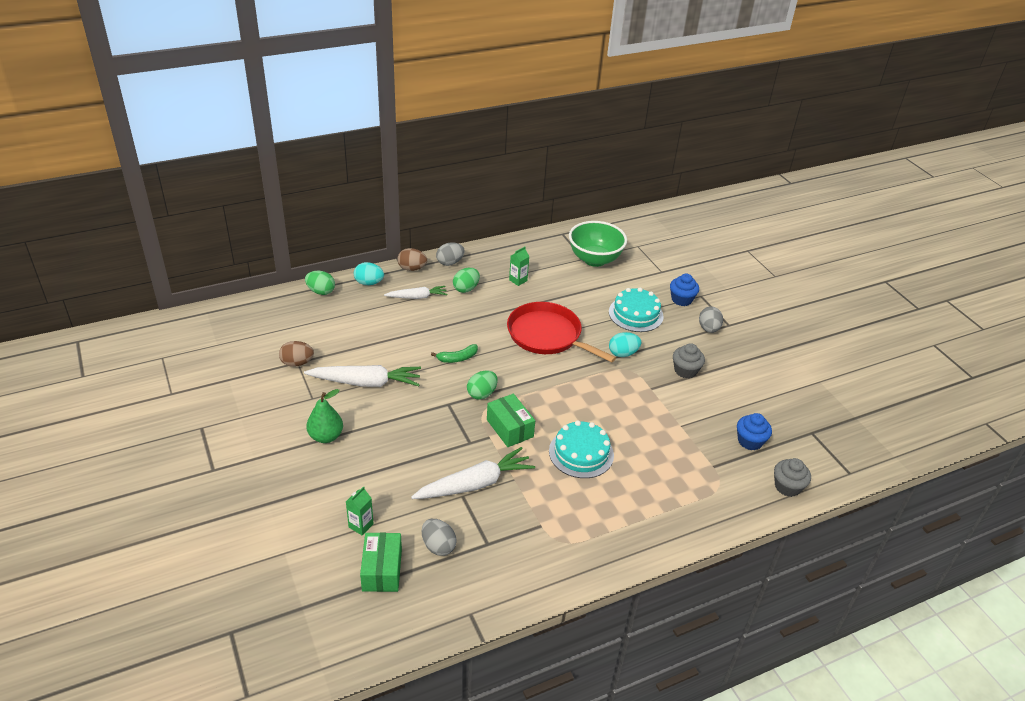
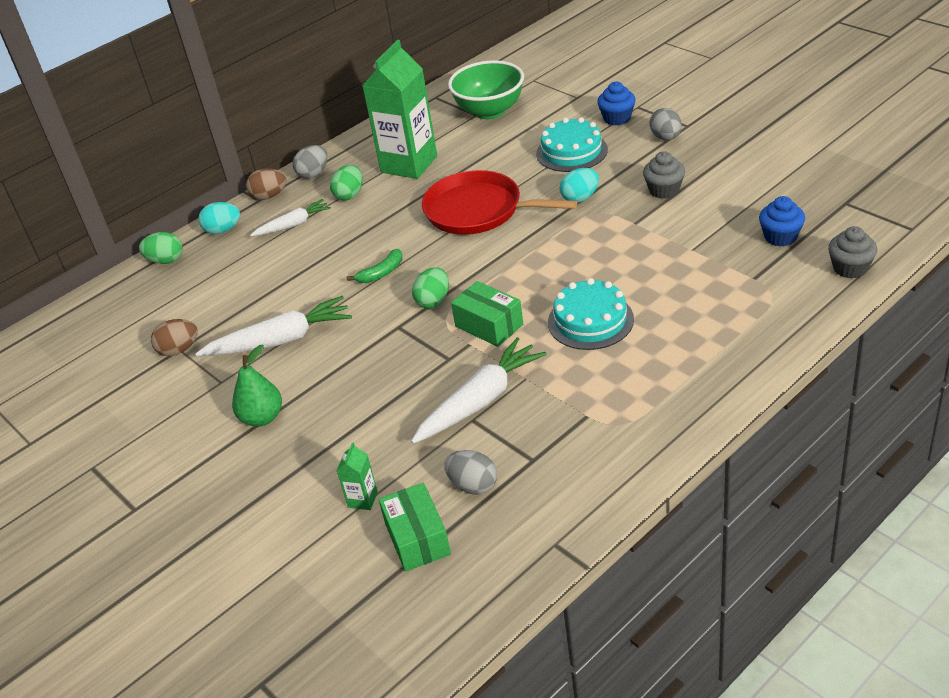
camera: 10 degrees left, 0 degrees up
green carton [509,247,529,286] -> green carton [362,40,437,179], size x2.46

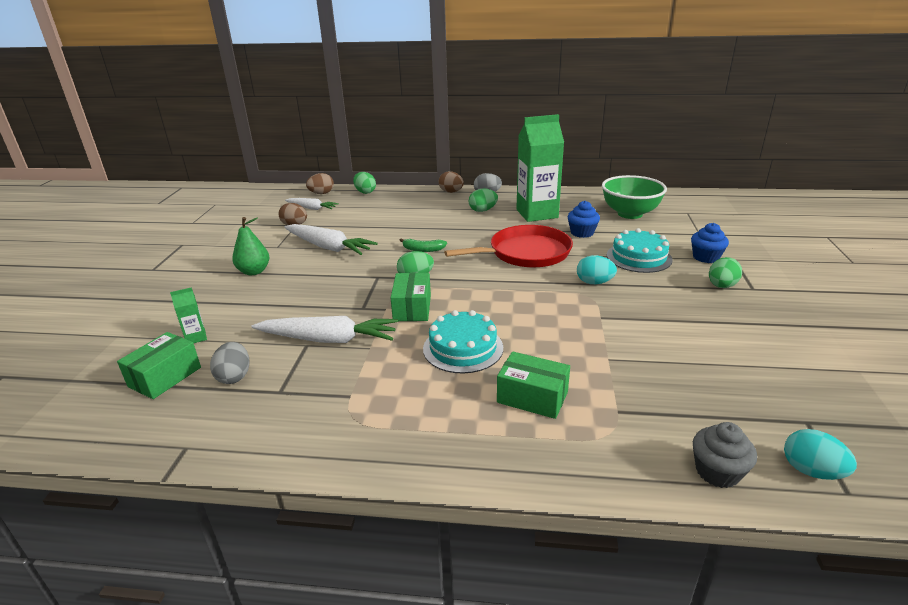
camera: 45 degrees right, 10 degrees down
turquoise egg [198,202,240,234] -> turquoise egg moved to [784,429,857,480]
white carrot [251,199,331,236] -> white carrot moved to [285,198,339,210]
red pan [422,170,578,235] -> red pan turned 90 degrees clockwise [444,225,573,268]
grey cupcake [643,151,685,199] -> none
grey egg [649,108,682,140] -> green egg [709,257,742,288]
blue cupcake [759,196,805,247] -> blue cupcake moved to [568,201,600,238]
none -> brown egg [306,173,334,194]
none -> green box [497,351,570,419]

